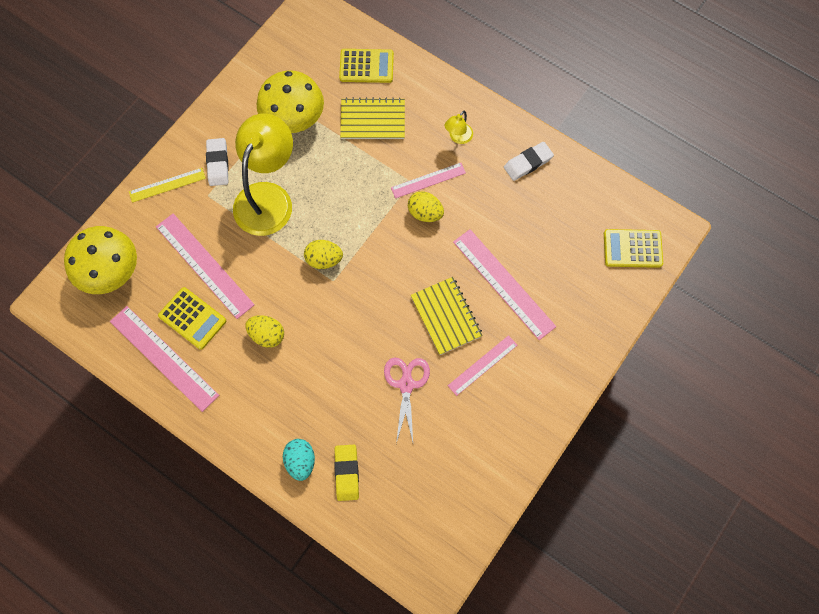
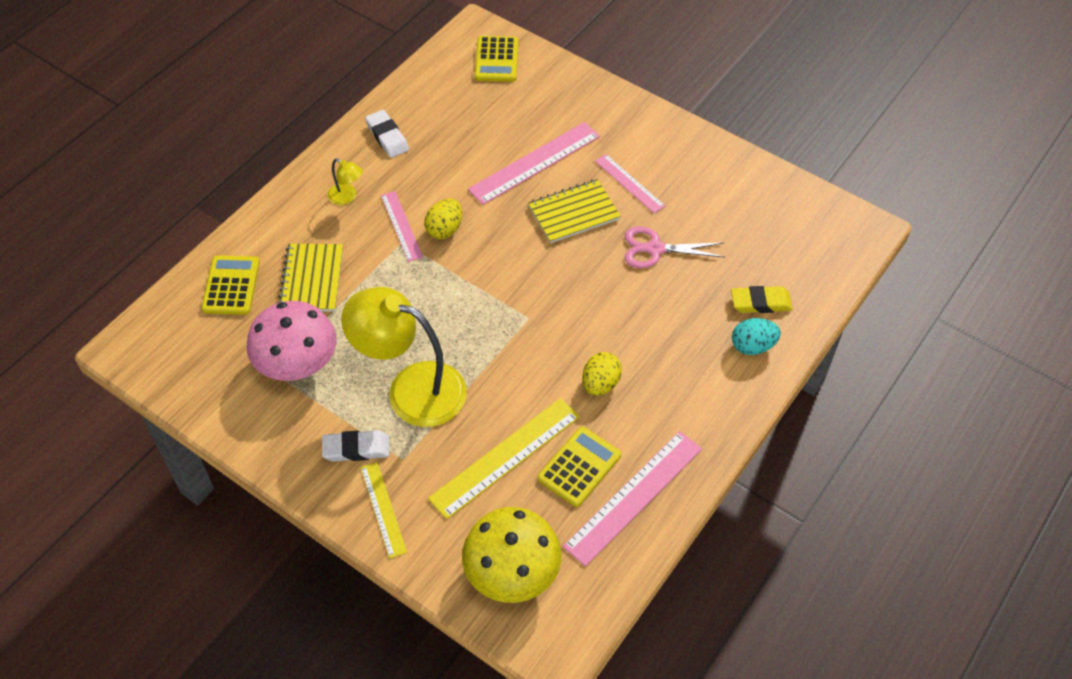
camera: 90 degrees left, 15 degrees down
pink ruler [156,213,255,319] -> yellow ruler [428,398,580,519]
yellow mushroom [257,70,324,133] -> pink mushroom [247,301,337,381]
yellow egg [304,240,343,269] -> none

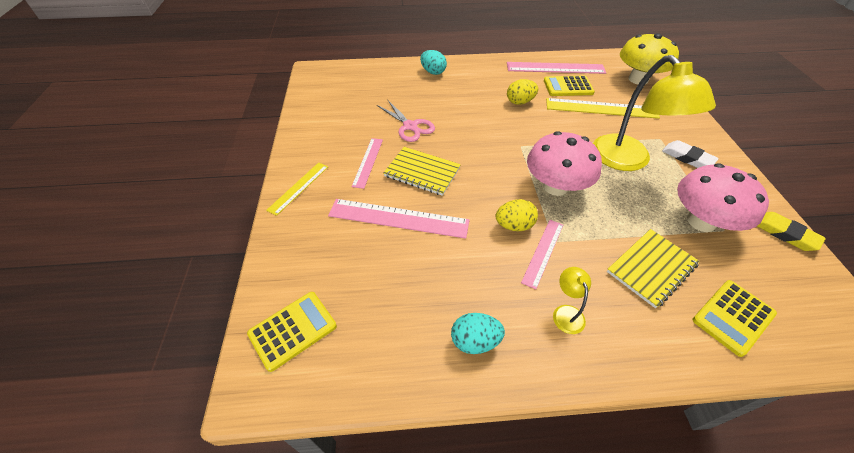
camera: 130 degrees left, 5 degrees down
yellow ruler [361,462,407,558] -> yellow ruler moved to [266,162,328,216]
white eraser [365,110,409,158] -> turquoise egg [451,313,505,354]
yellow eraser [731,286,793,313] -> yellow eraser moved to [757,212,826,251]
none -> pink mushroom [527,131,602,196]

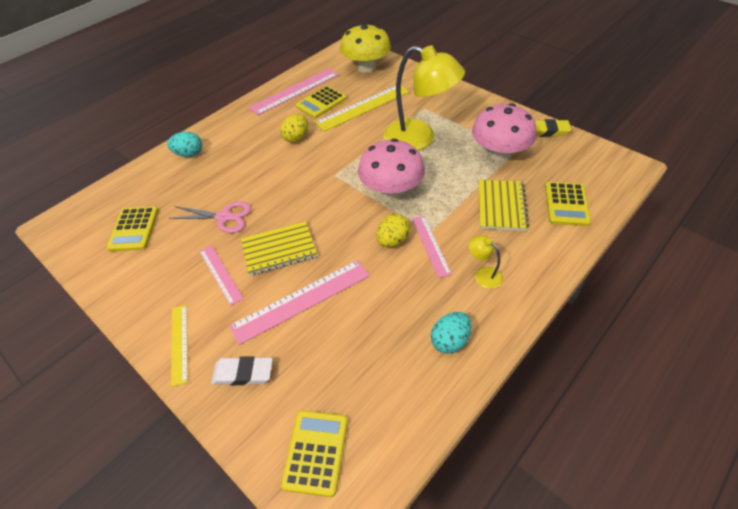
camera: 40 degrees left, 0 degrees up
white eraser [662,140,719,168] -> white eraser moved to [211,356,273,385]
none -> yellow calculator [107,207,159,251]

